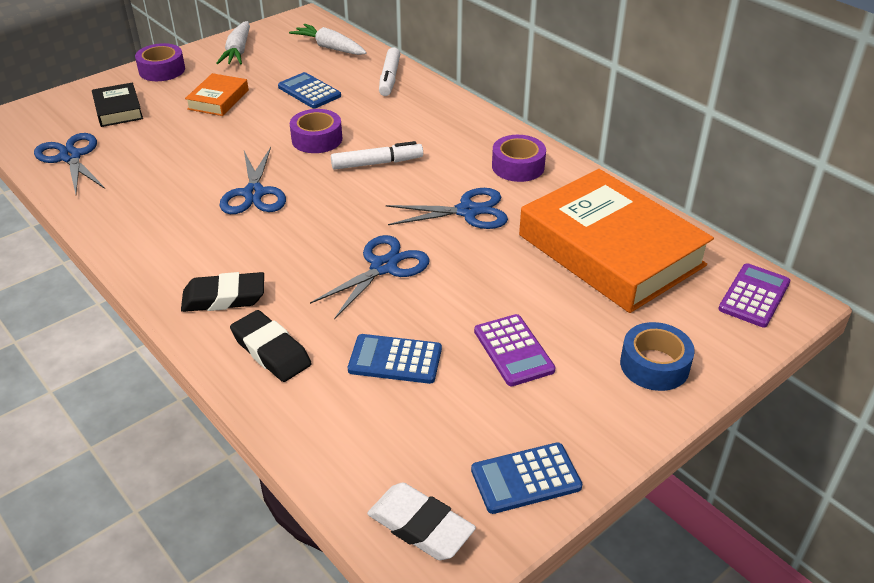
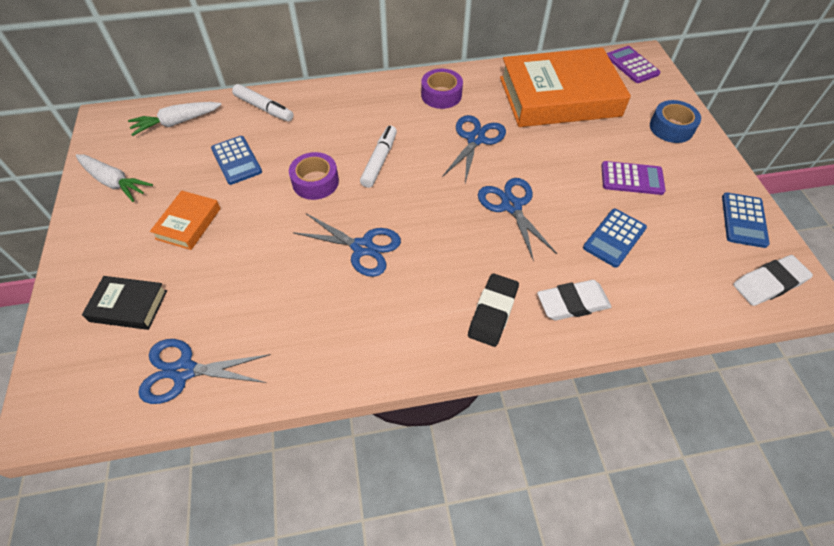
camera: 60 degrees left, 15 degrees up
purple tape [135,43,185,81] -> none
orange book [185,73,249,116] -> orange book turned 60 degrees clockwise [150,191,221,250]
black eraser [230,310,312,382] -> white eraser [537,280,611,320]
blue calculator [278,72,341,108] -> blue calculator turned 105 degrees counterclockwise [211,136,262,185]

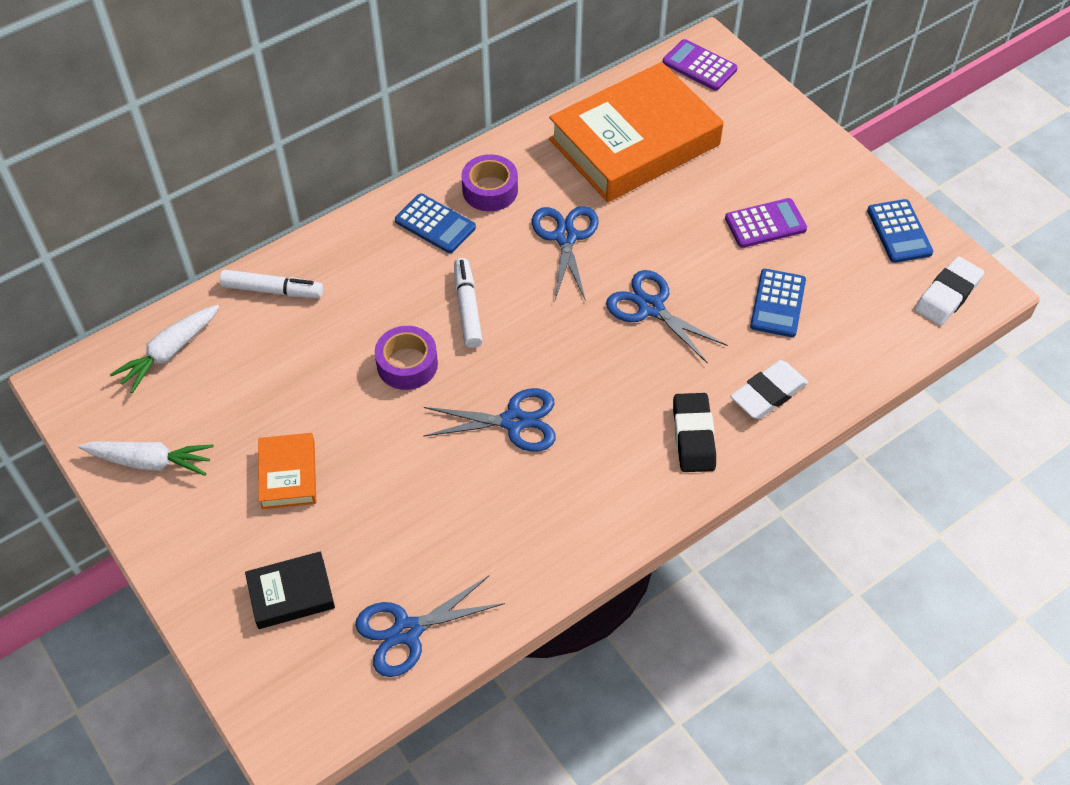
camera: 25 degrees left, 0 degrees up
blue calculator [211,136,262,185] -> blue calculator moved to [395,194,476,253]
blue tape [650,100,701,143] -> none

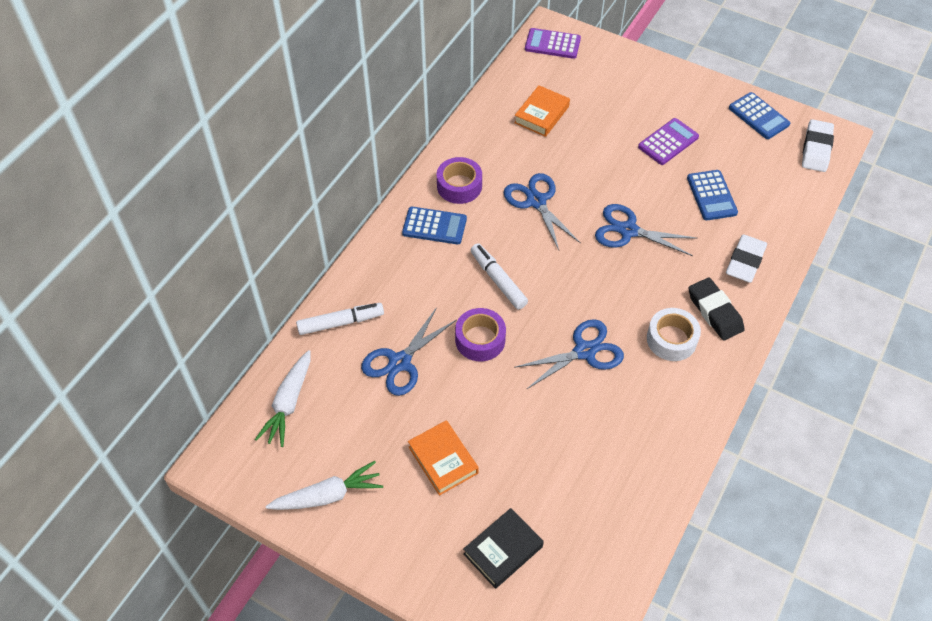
camera: 25 degrees left, 0 degrees up
blue scissors [355,575,505,677] -> blue scissors moved to [361,307,456,396]
orange book [549,62,724,202] -> orange book [514,85,570,137], size x0.44
none -> white tape [647,308,701,361]

